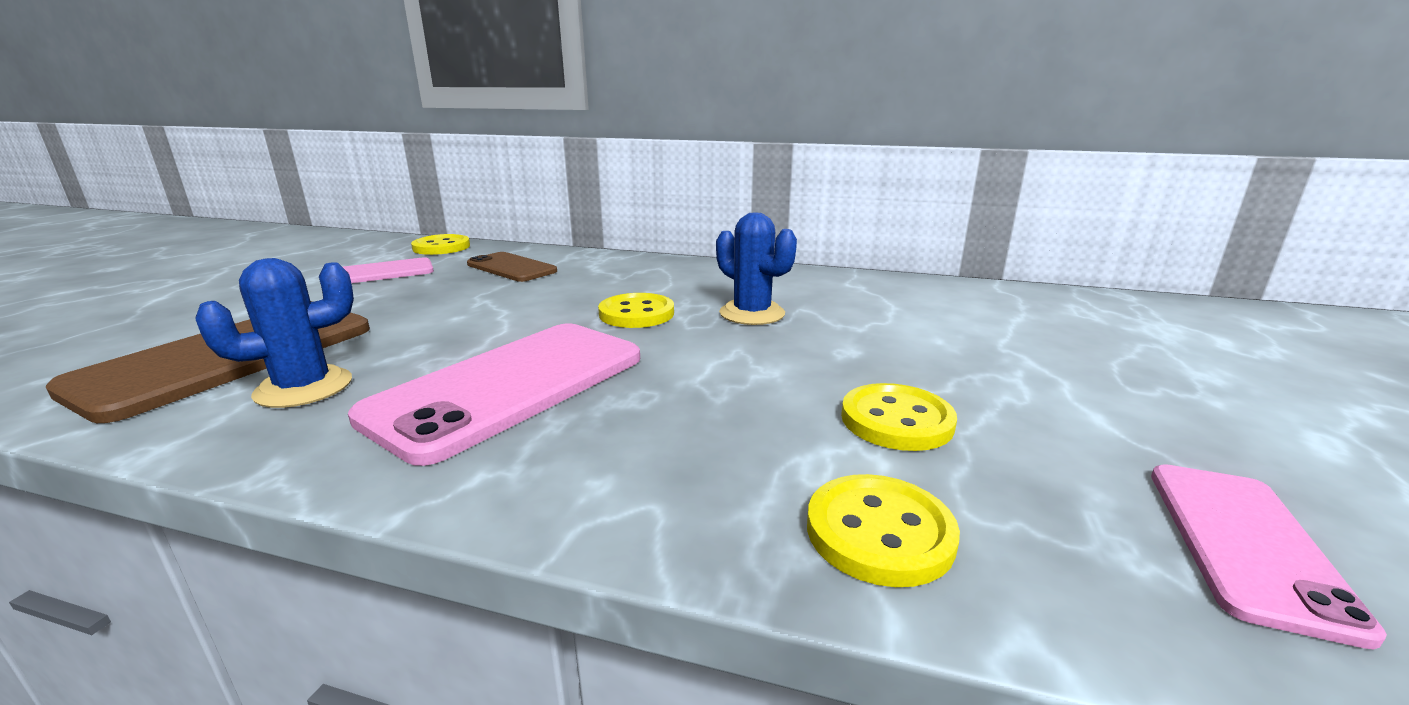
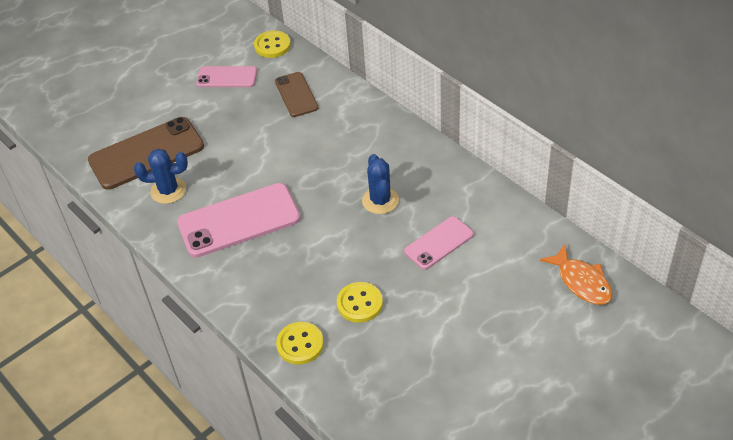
camera: 35 degrees right, 25 degrees up
yellow button [598,293,674,328] -> none
pink phone [1151,464,1387,649] -> pink phone moved to [404,216,474,270]
none -> orange fish [540,244,612,305]

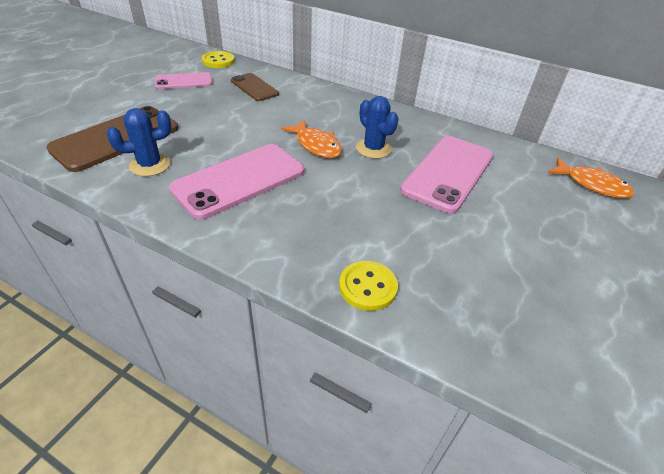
camera: 25 degrees left, 5 degrees down
yellow button [337,282,383,323] -> none
pink phone [404,216,474,270] -> pink phone [400,136,494,213], size x1.74
none -> orange fish [281,119,342,158]

